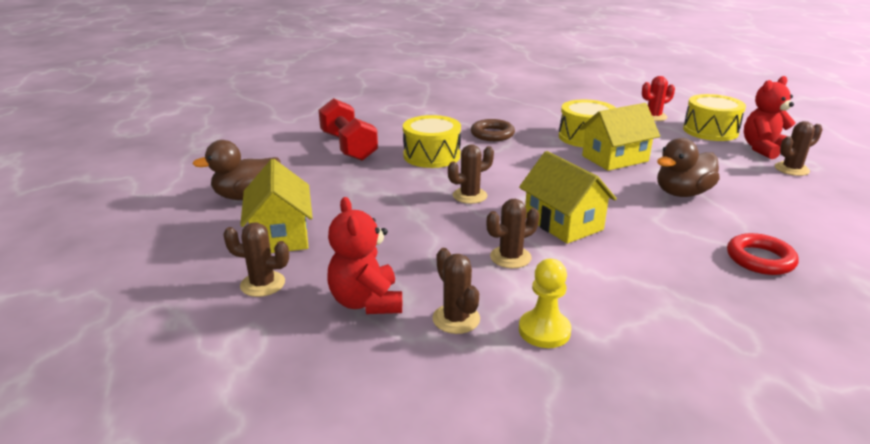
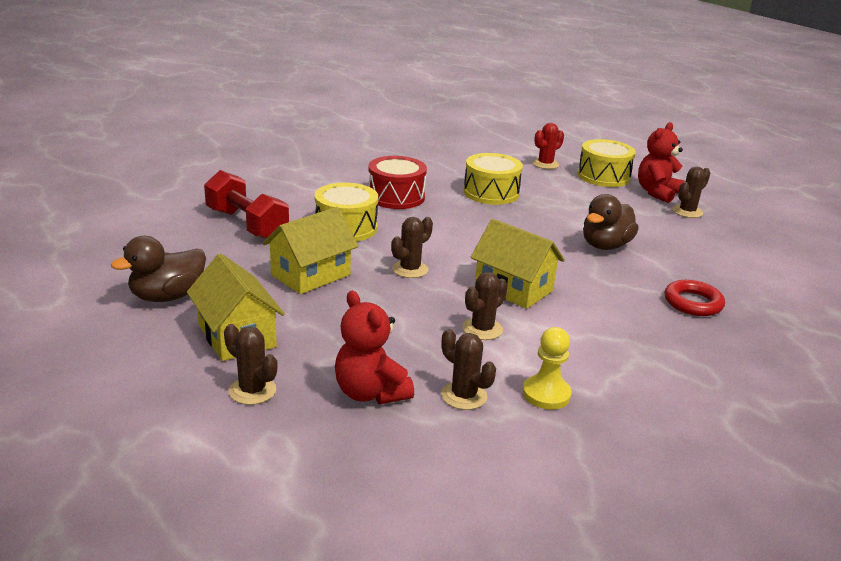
camera: 20 degrees left, 0 degrees up
brown cactus [223,222,289,297] -> brown cactus turned 45 degrees clockwise [224,324,277,405]
brown ring [471,119,515,141] -> red drum [368,156,427,209]
yellow house [579,103,660,171] -> yellow house moved to [263,207,358,294]

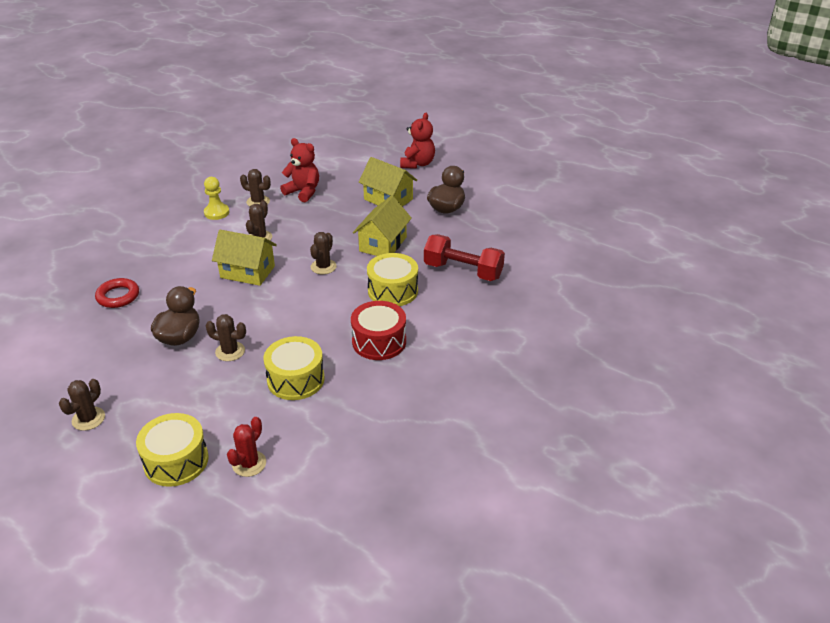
camera: 160 degrees right, 10 degrees up
brown cactus [224,324,277,405] -> brown cactus moved to [205,314,246,361]
red teddy bear [638,122,685,203] -> red teddy bear moved to [400,113,435,169]

